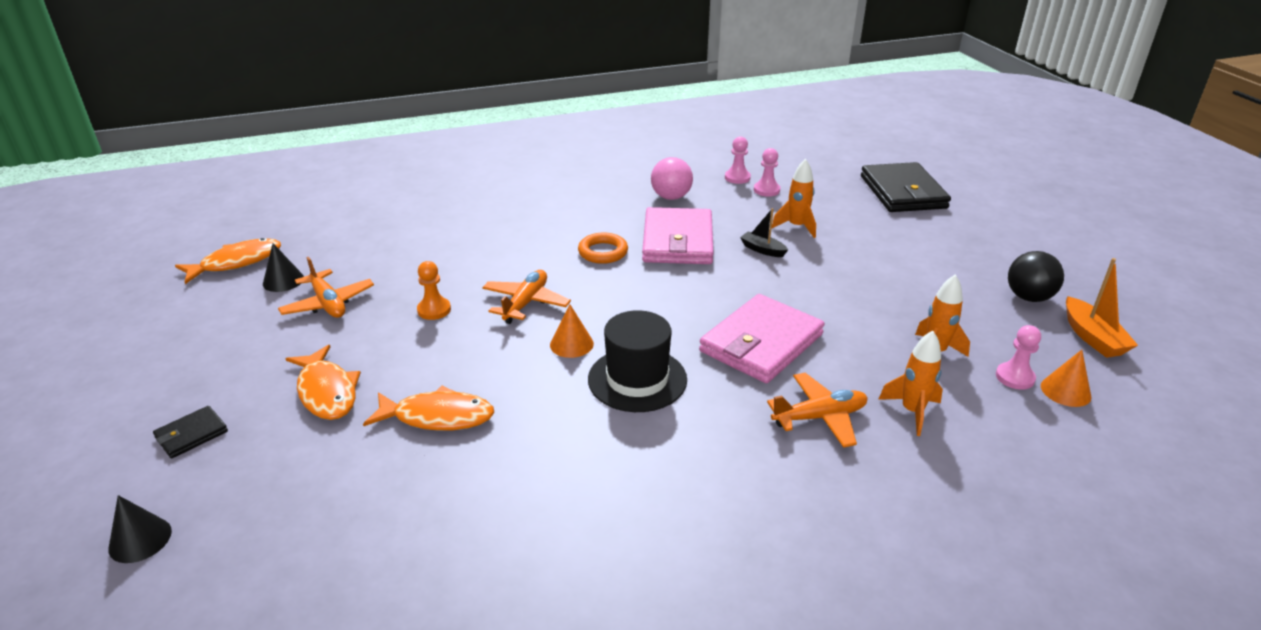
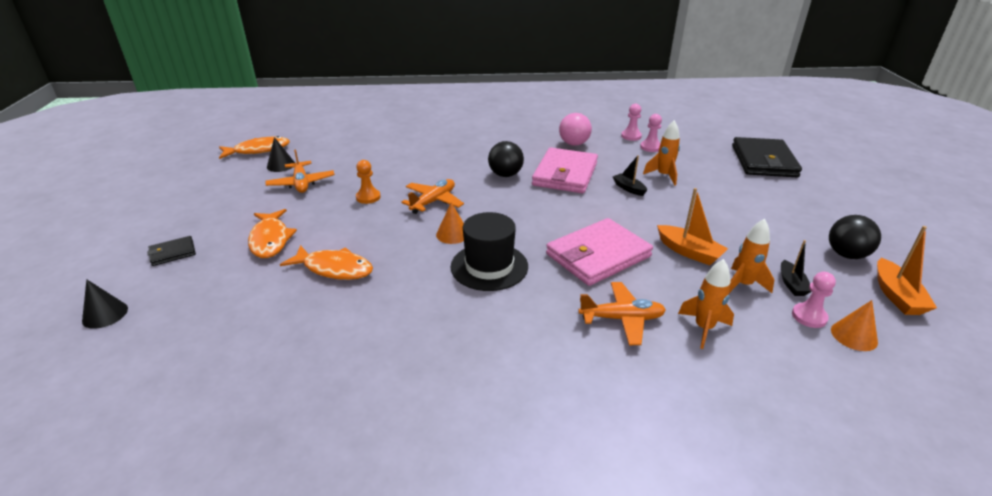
camera: 15 degrees right, 0 degrees up
orange ring [578,232,628,264] -> black ball [488,141,524,177]
none -> orange boat [657,188,728,265]
none -> black boat [781,240,812,296]

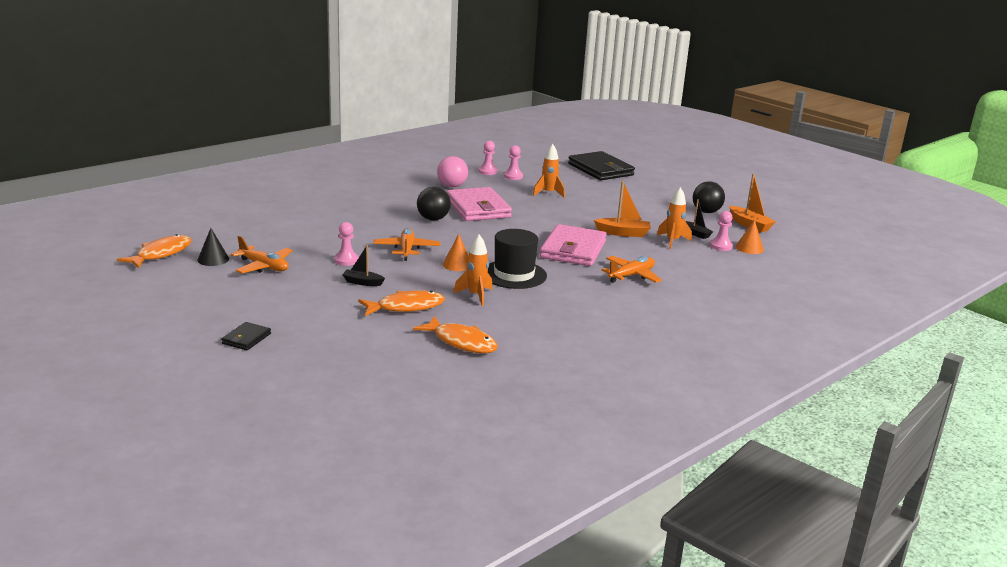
camera: 40 degrees left, 10 degrees down
black cone [82,279,128,329] -> none
orange fish [248,209,297,258] -> orange fish moved to [413,316,498,353]
orange pawn [356,160,381,204] -> pink pawn [334,222,359,266]
black boat [613,155,647,196] -> black boat moved to [342,245,385,286]
orange rocket [678,259,734,349] -> orange rocket moved to [454,234,493,306]

